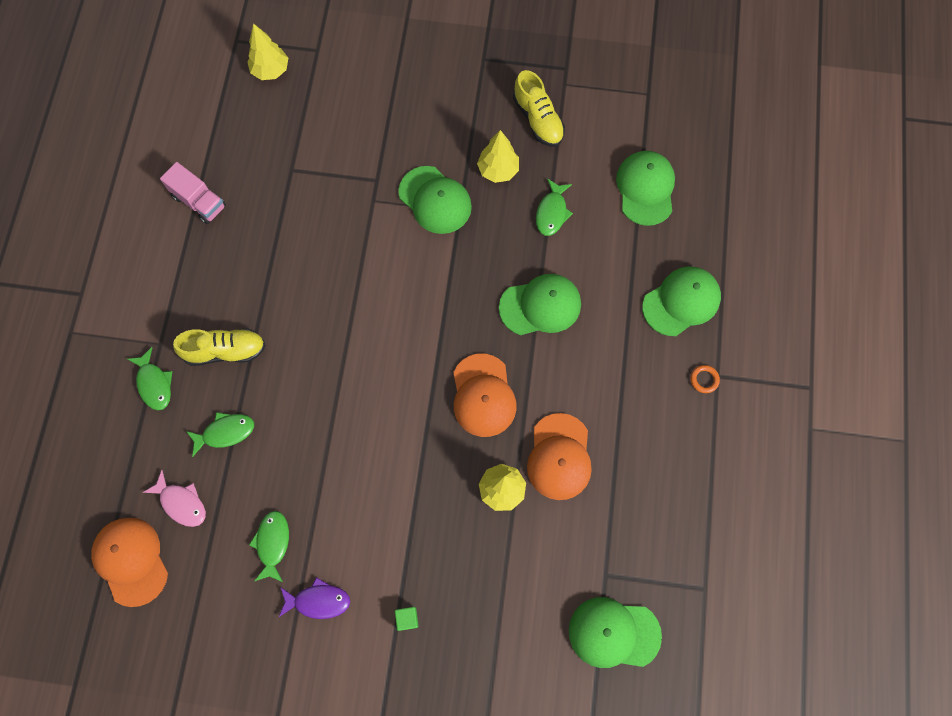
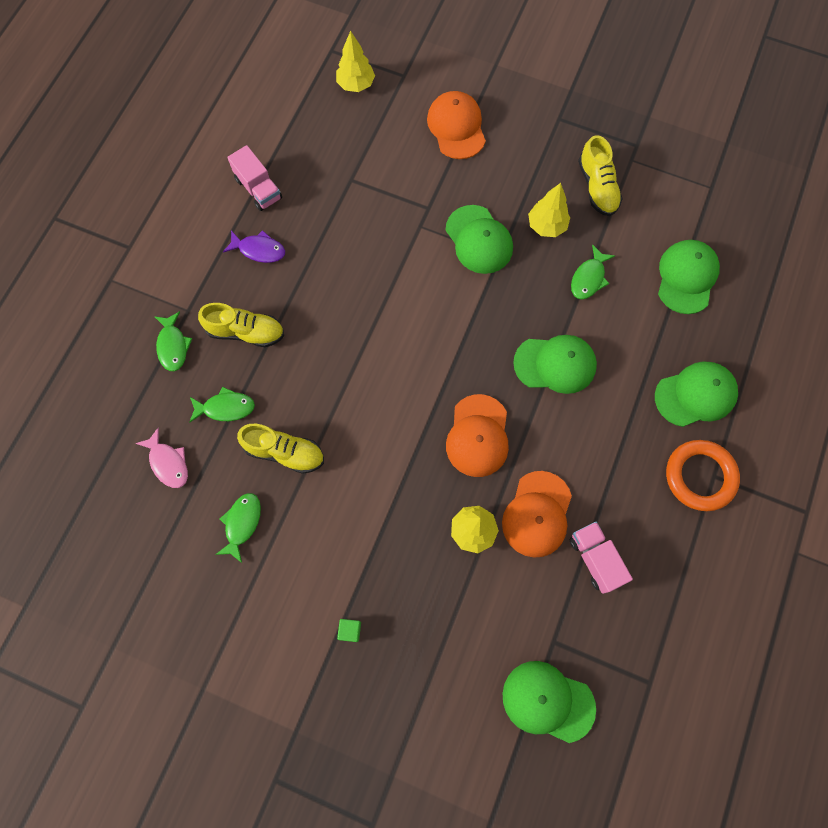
camera: 15 degrees right, 0 degrees up
orange cap [91,518,168,607] -> orange cap moved to [427,91,486,159]
purple fish [279,577,350,619] -> purple fish moved to [223,230,285,263]
orange ring [690,365,720,393] -> orange ring [666,440,740,511], size x2.44
none -> yellow shoe [237,424,324,474]
none -> pink truck [570,522,633,594]

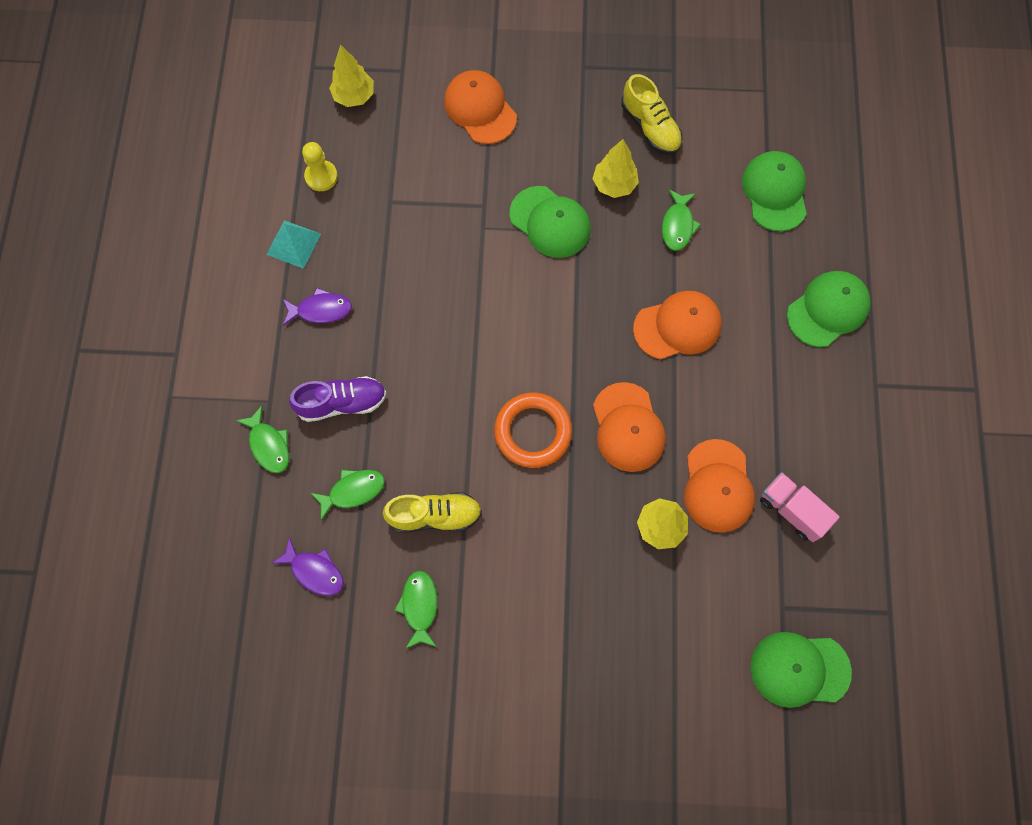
camera: 20 degrees left, 0 degrees up
pink fish [135,427,188,488] -> purple fish [271,537,344,596]
yellow shoe [198,303,284,347] -> purple shoe [289,376,387,422]
pink truck [227,145,282,211] -> turquoise pyramid [266,220,321,269]
green cube [337,619,361,642] -> none
green cap [513,335,597,394] -> orange cap [633,291,722,360]
orange ring [666,440,740,511] -> orange ring moved to [494,392,572,468]
none -> yellow pawn [302,142,338,191]

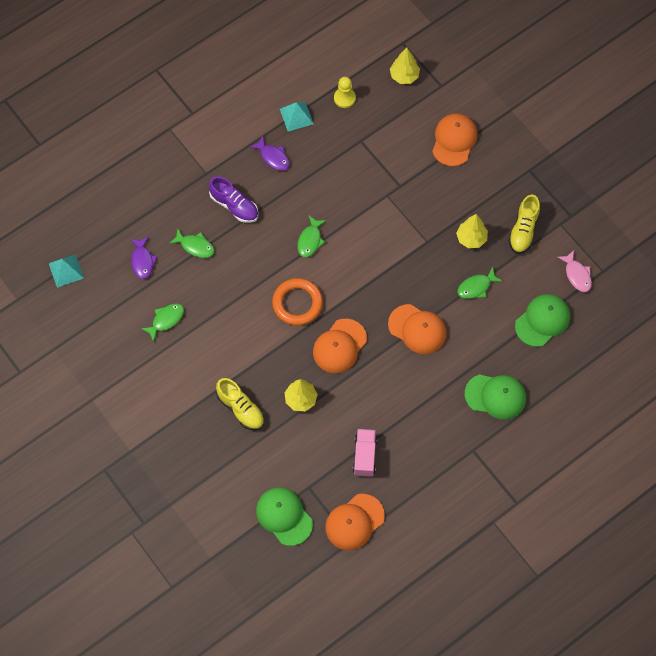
camera: 50 degrees right, 5 degrees down
green fish [236,406,289,473] -> green fish moved to [297,216,327,257]
yellow shoe [383,492,482,533] -> yellow shoe moved to [216,378,264,430]
green cap [510,186,591,258] -> none
orange cap [684,439,755,533] -> orange cap moved to [325,494,385,550]
none -> turquoise pyramid [49,254,84,288]
none -> pink fish [557,250,592,292]

